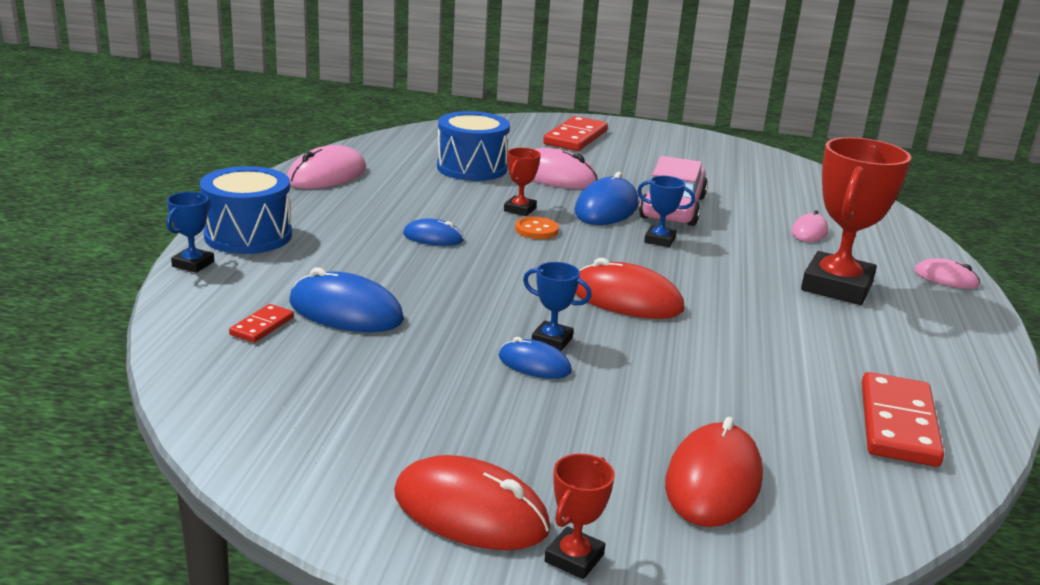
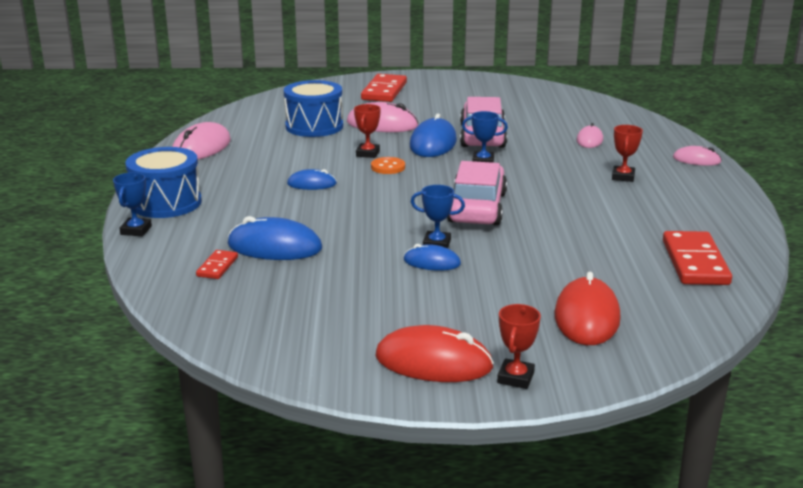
camera: 10 degrees left, 0 degrees up
red mouse [576,258,685,319] -> pink car [447,161,507,225]
red trophy [801,137,911,305] -> red trophy [612,125,643,182], size x0.47

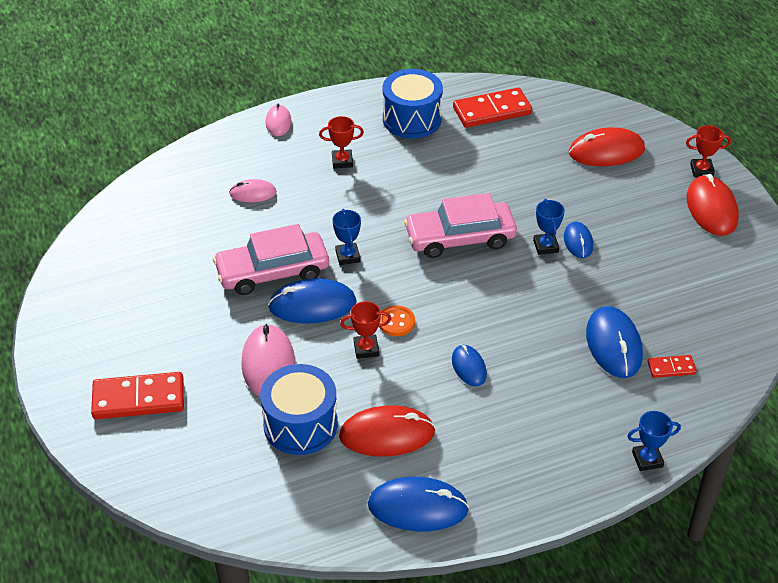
camera: 110 degrees left, 20 degrees up
blue drum [125,147,202,218] -> blue drum moved to [383,69,443,138]
pink mouse [172,122,231,160] -> blue mouse [368,477,469,531]
none -> red mouse [339,405,435,457]

